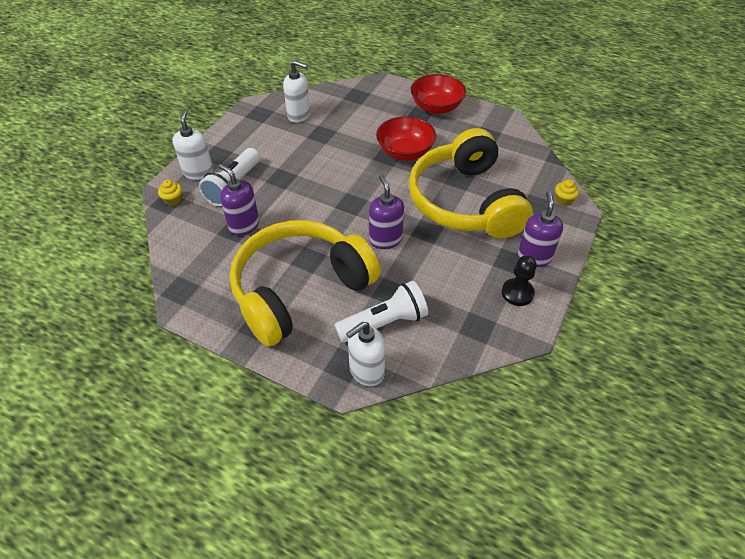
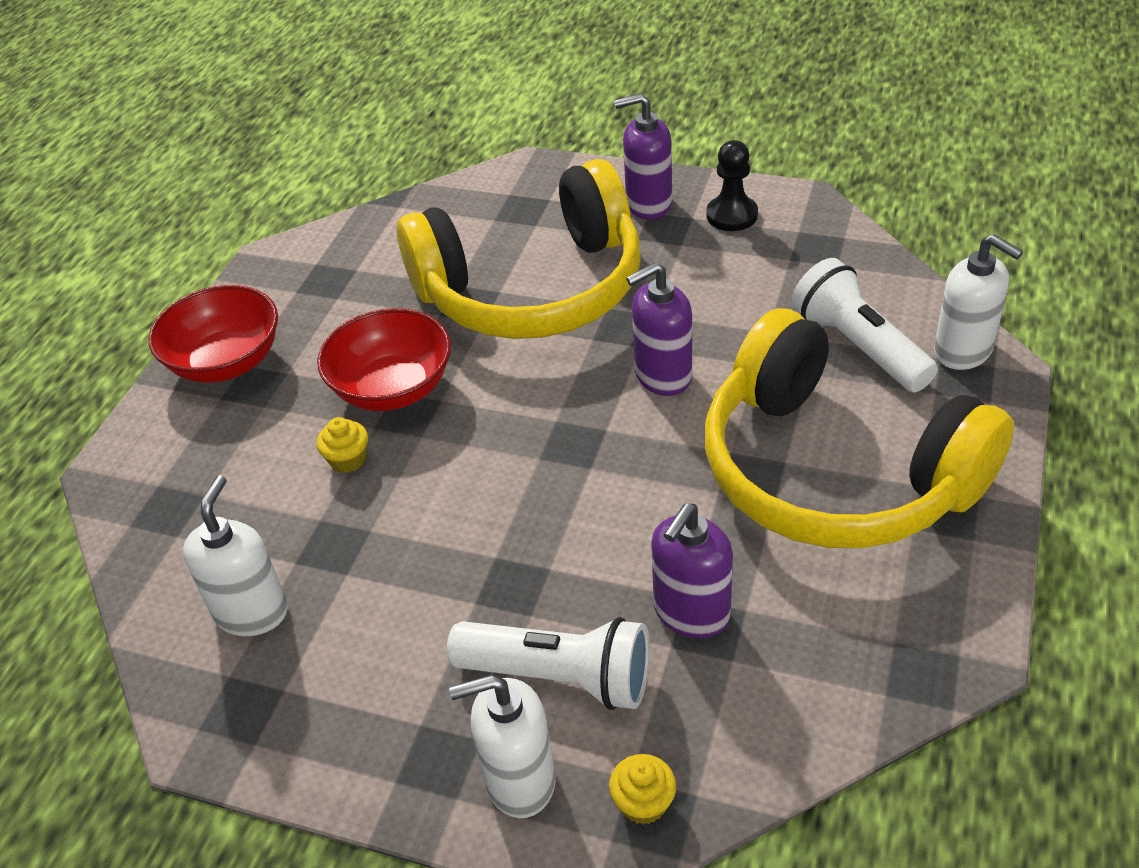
camera: 95 degrees left, 5 degrees down
yellow cupcake [555,179,579,206] -> yellow cupcake moved to [316,417,368,473]

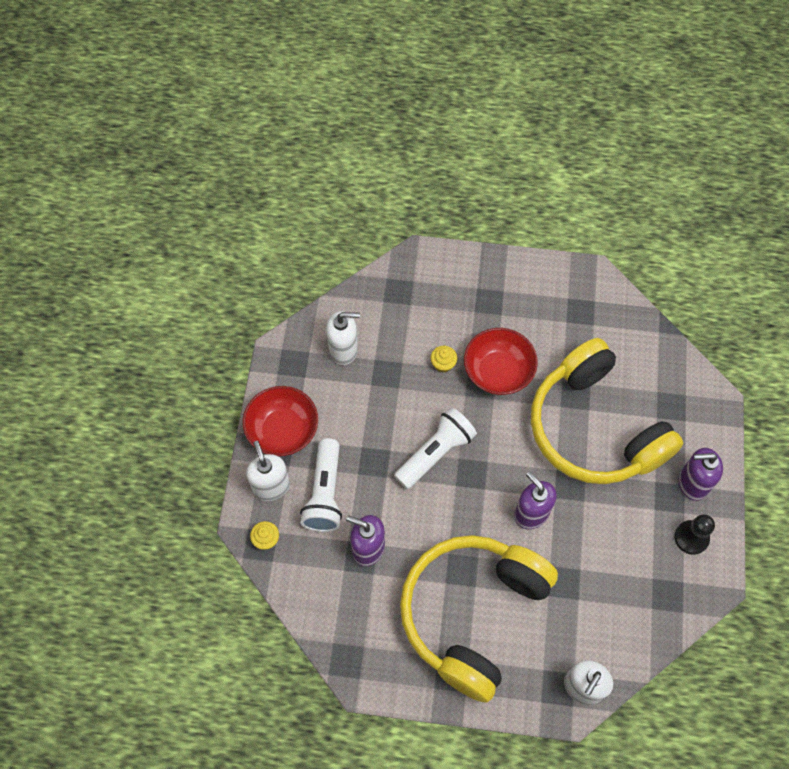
camera: 75 degrees right, 20 degrees up
red bowl [148,285,278,383] -> red bowl moved to [243,386,318,456]
purple soap dispenser [614,93,672,220] -> purple soap dispenser turned 75 degrees counterclockwise [679,448,723,501]
white flashlight [791,258,938,392] -> white flashlight moved to [394,407,477,489]

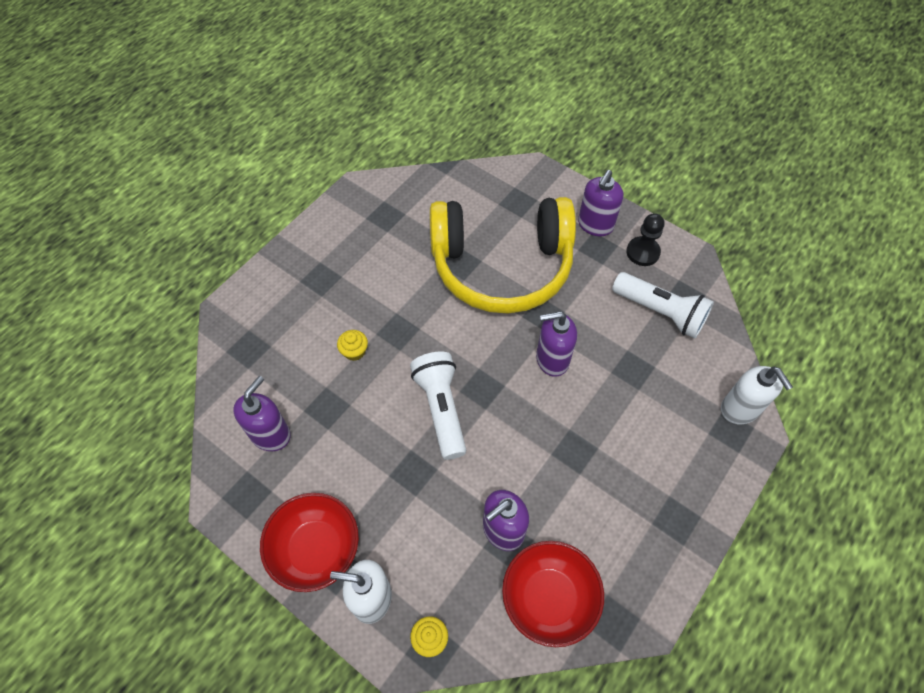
camera: 60 degrees left, 5 degrees down
white flashlight [300,438,342,532] -> white flashlight moved to [612,272,714,338]
white soap dispenser [326,311,360,365] -> purple soap dispenser [233,376,291,451]
yellow headphones [400,535,558,703] -> none
red bowl [464,328,538,395] -> red bowl moved to [502,541,604,647]

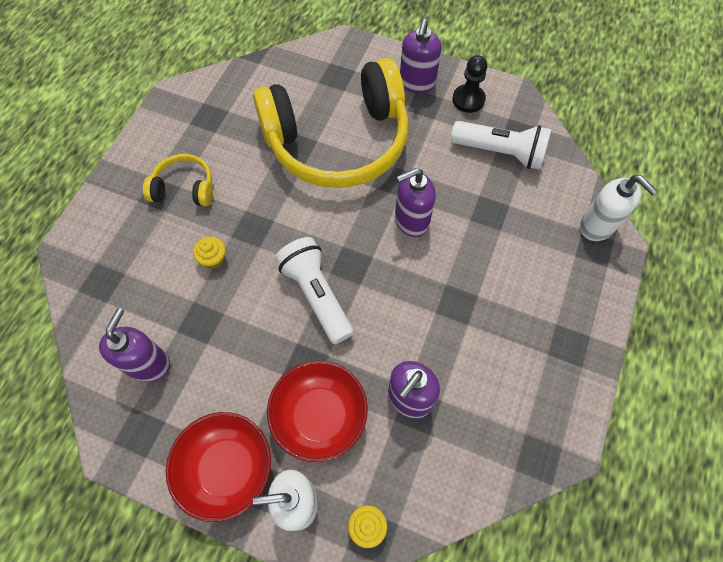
camera: 15 degrees left, 5 degrees up
red bowl [502,541,604,647] -> red bowl moved to [267,360,368,462]
none -> yellow headphones [143,154,213,206]

